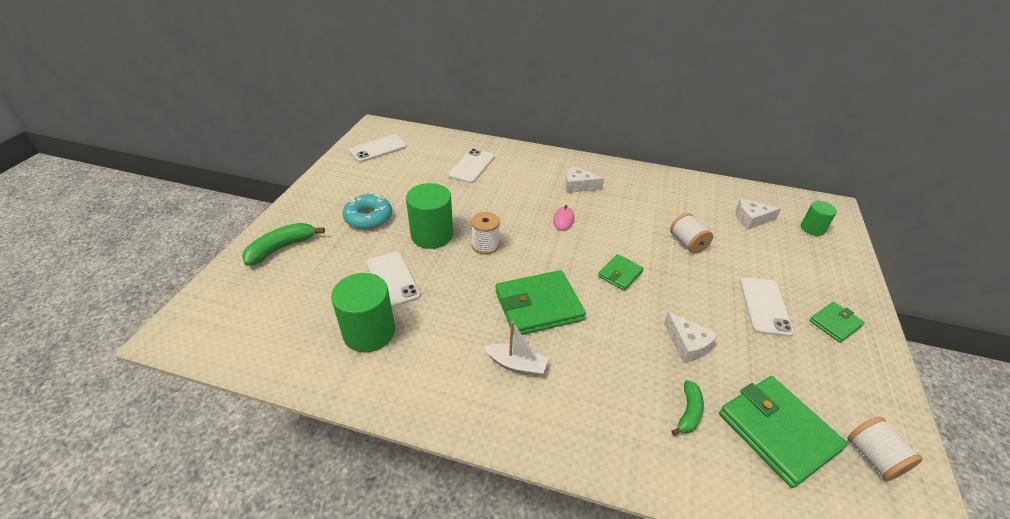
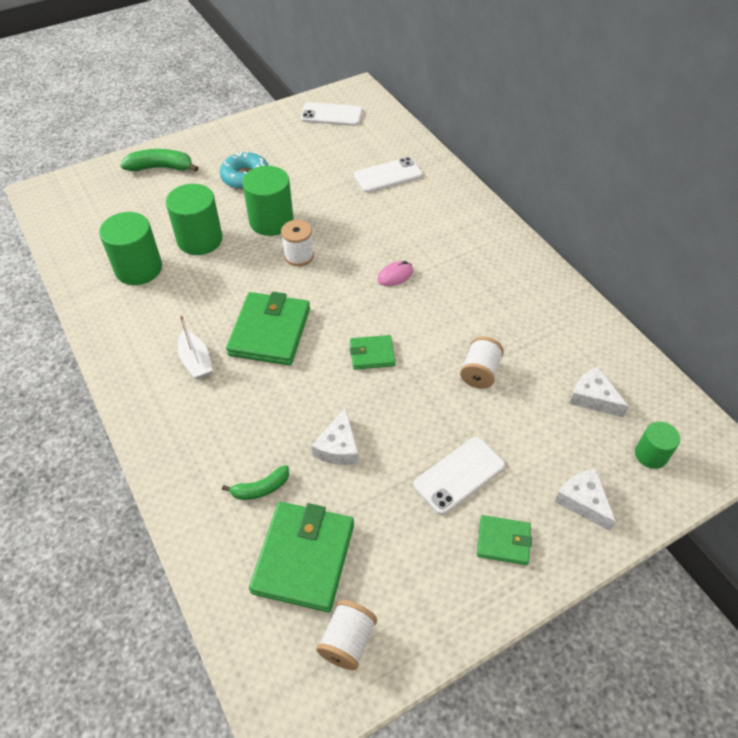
camera: 45 degrees right, 10 degrees up
white phone [367,252,421,308] -> green cylinder [166,184,223,255]
green wallet [495,270,586,335] -> green wallet turned 75 degrees clockwise [226,292,310,365]
white cheese [565,165,604,193] -> white cheese moved to [555,468,616,531]

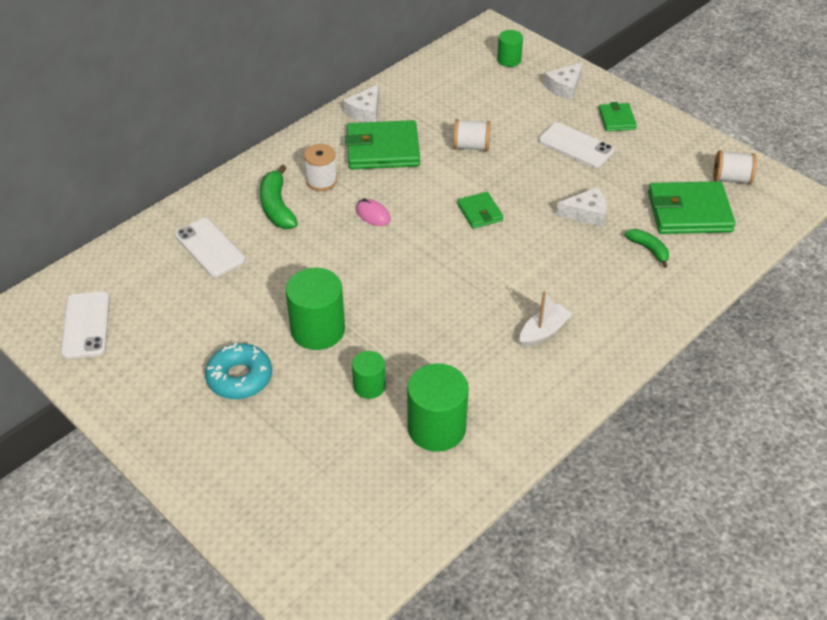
camera: 105 degrees left, 5 degrees down
green banana [120,149,198,172] -> green banana moved to [260,165,298,229]
green cylinder [166,184,223,255] -> green cylinder [352,351,385,399], size x0.57
green wallet [226,292,310,365] -> green wallet moved to [345,120,420,169]
white spool [281,220,314,266] -> white spool moved to [304,144,337,191]
white cheese [569,366,629,417] -> white cheese moved to [343,84,379,122]

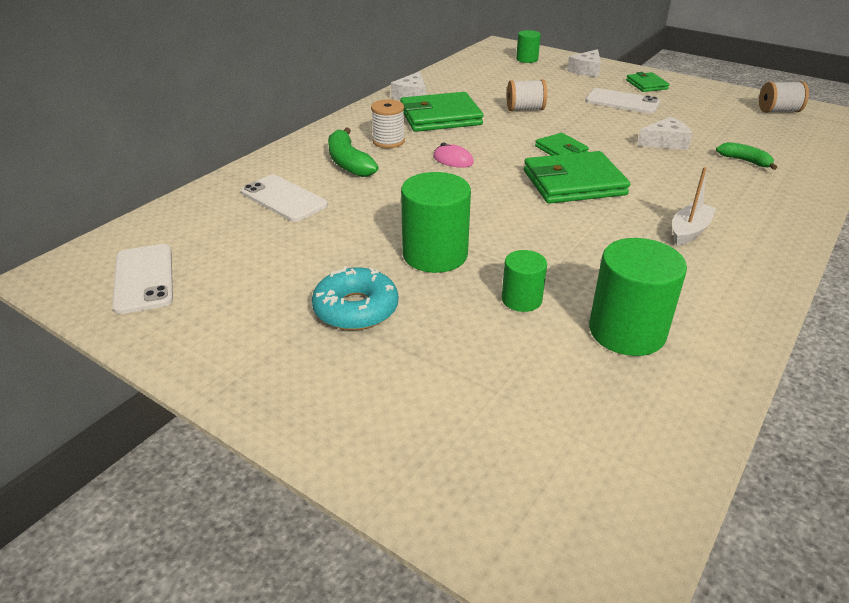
camera: 10 degrees left, 10 degrees down
green wallet [648,181,736,234] -> green wallet moved to [524,151,630,204]

